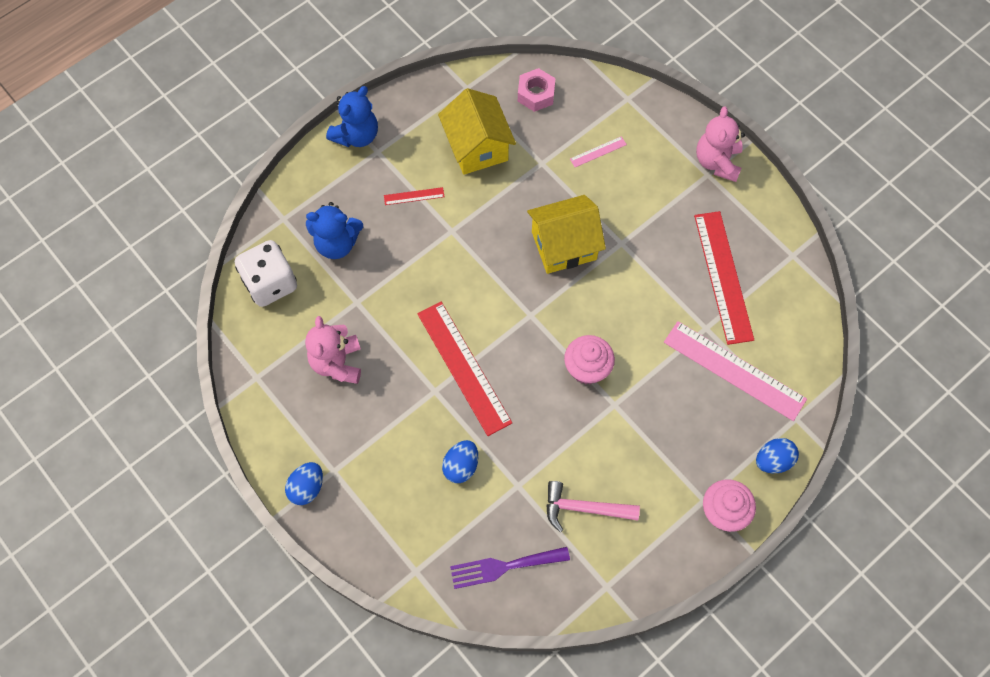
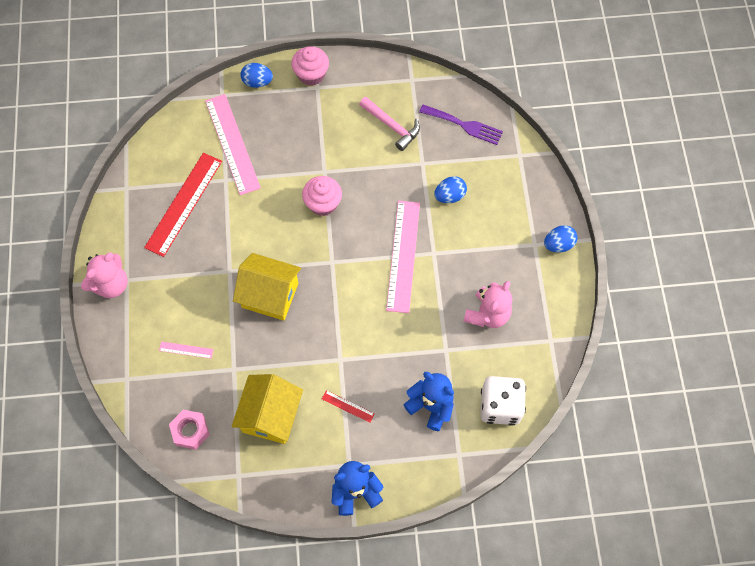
camera: 145 degrees left, 0 degrees up
red ruler [418,302,512,436] -> pink ruler [386,201,420,313]

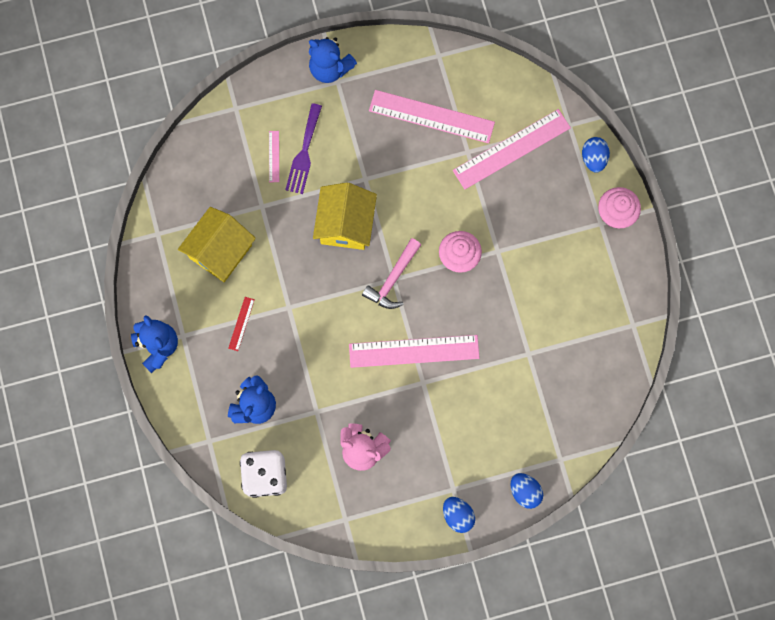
camera: 80 degrees right, 10 degrees up
pink teddy bear [81,252,128,298] -> blue teddy bear [309,37,357,83]
red ruler [144,153,222,257] -> pink ruler [369,90,495,143]
pink nut [169,410,210,450] -> none
yellow house [232,374,303,444] -> yellow house turned 60 degrees counterclockwise [178,207,256,282]
pink hammer [359,97,420,151] -> pink hammer moved to [362,238,421,309]
purple fork [419,105,503,145] -> purple fork moved to [285,103,322,194]
blue egg [434,176,467,203] -> blue egg moved to [511,473,543,509]

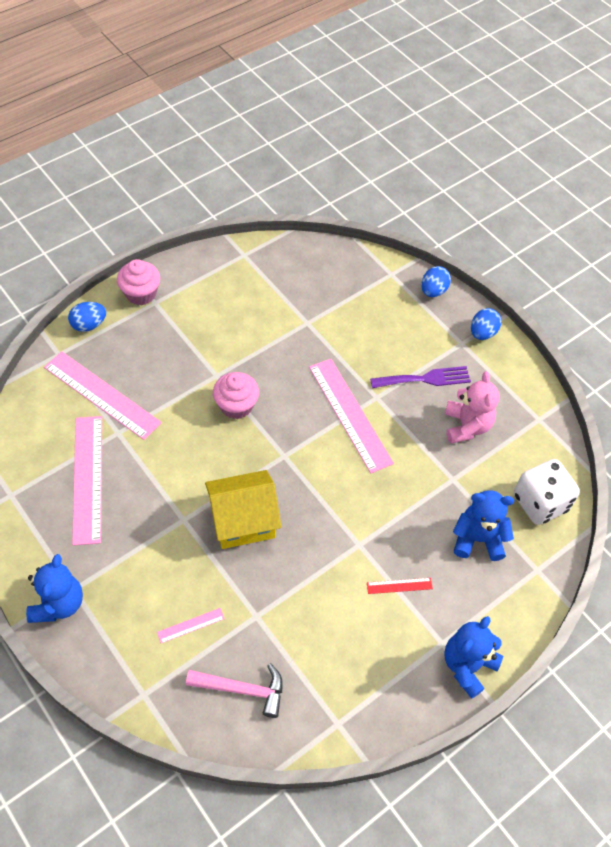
camera: 115 degrees left, 20 degrees down
yellow house [178,207,256,282] -> none
purple fork [285,103,322,194] -> purple fork moved to [370,366,471,388]
pink hammer [362,238,421,309] -> pink hammer moved to [186,663,283,718]

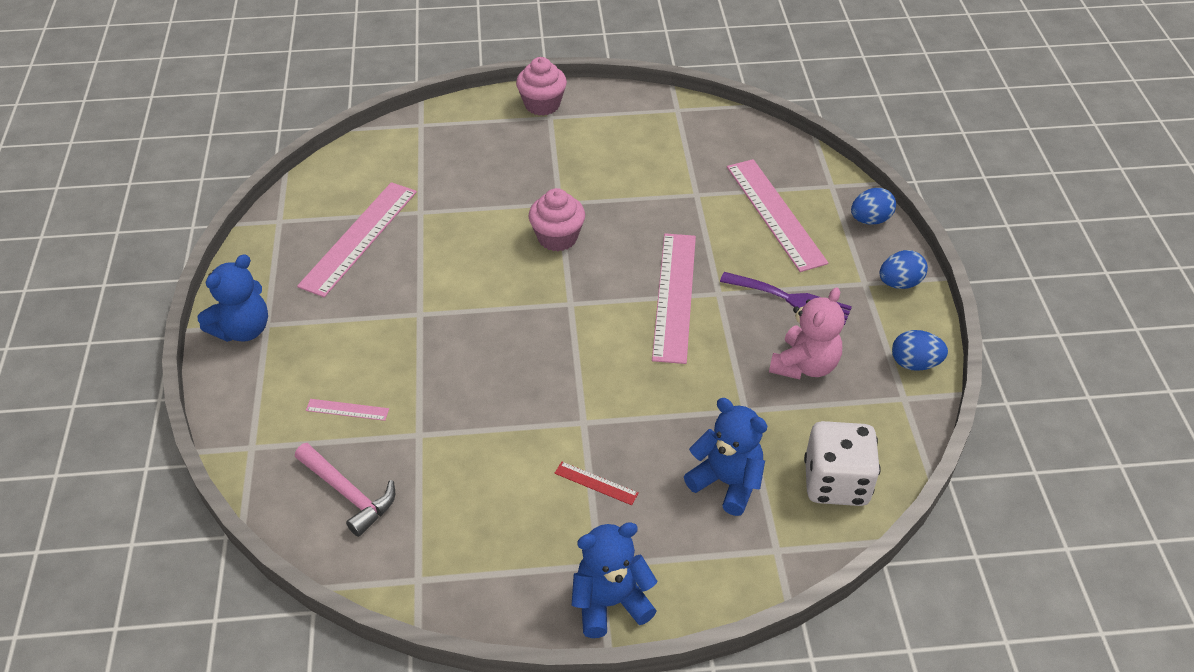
camera: 35 degrees right, 10 degrees down
pink ruler [44,351,162,440] -> pink ruler moved to [727,159,828,272]
blue egg [68,302,106,332] -> blue egg moved to [892,330,948,371]
yellow house [205,470,282,549] -> none

